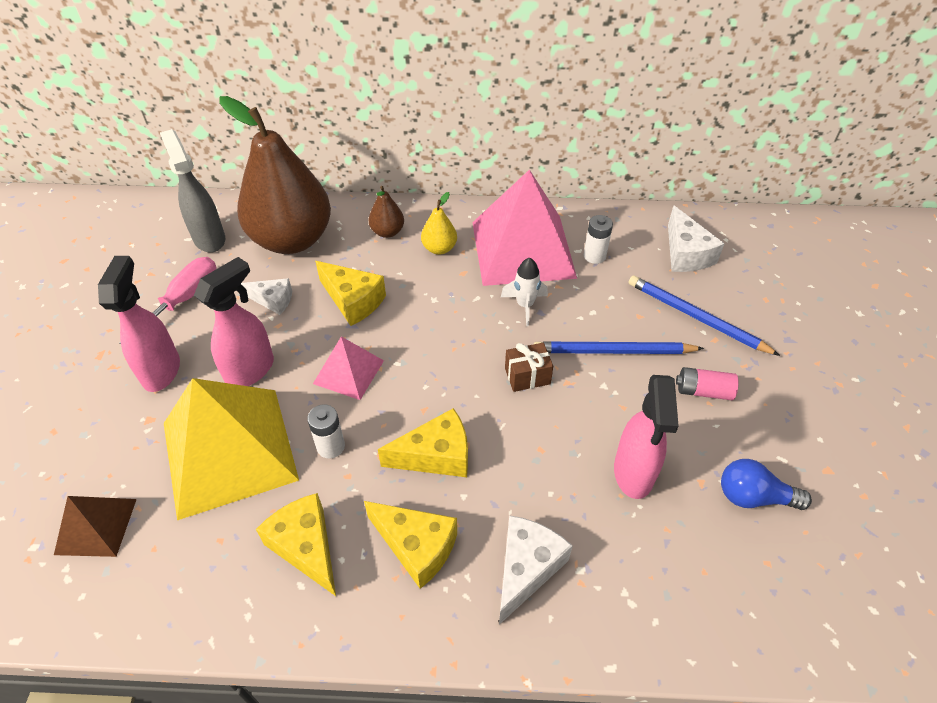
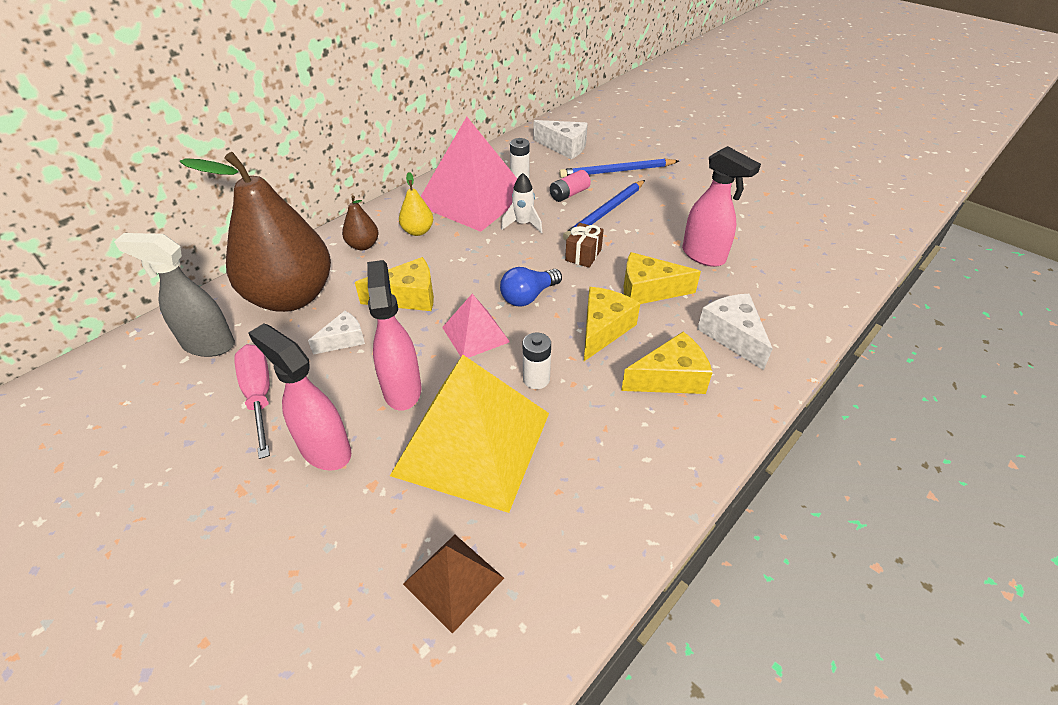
camera: 50 degrees left, 5 degrees down
yellow cheese [256,493,336,596] -> yellow cheese moved to [624,252,701,304]
pink battery [676,367,739,400] -> pink battery moved to [550,170,591,202]
blue light bulb [721,459,812,510] -> blue light bulb moved to [500,267,562,306]

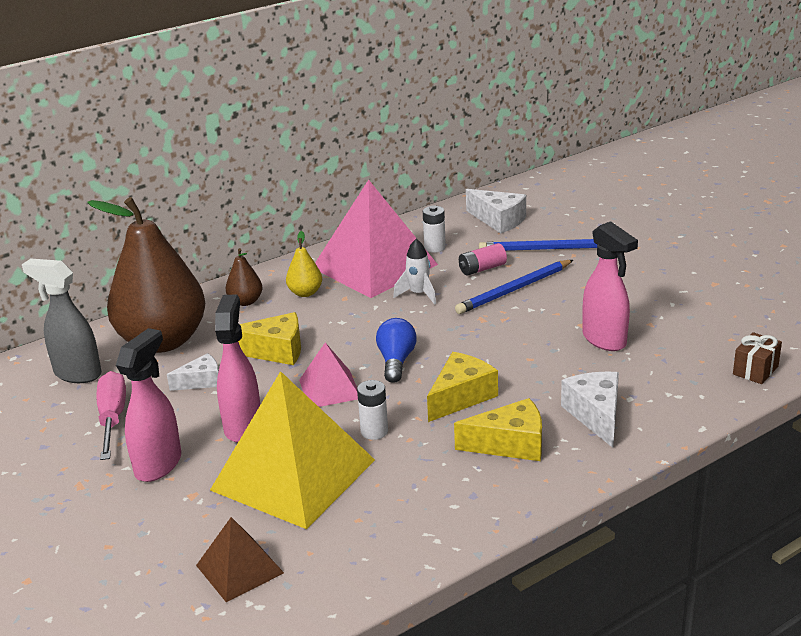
camera: 15 degrees right, 15 degrees down
pink spray bottle [248,323,351,471] -> pink spray bottle turned 60 degrees clockwise [116,328,181,482]
blue light bulb [500,267,562,306] -> blue light bulb turned 120 degrees clockwise [376,318,417,383]
brown gift [565,223,604,268] -> brown gift moved to [733,332,782,384]
yellow cheese [624,252,701,304] -> none

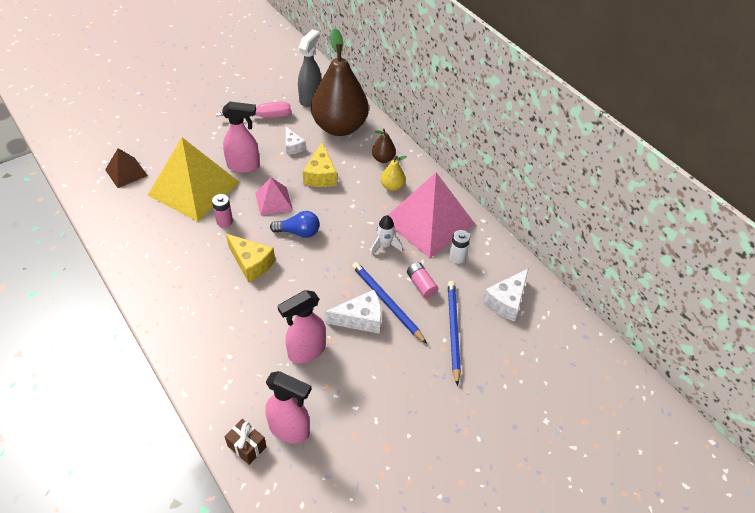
camera: 85 degrees right, 20 degrees up
pink spray bottle [116,328,181,482] -> pink spray bottle moved to [265,371,311,443]
white battery [357,380,388,440] -> pink battery [212,194,233,227]
yellow cheese [454,398,542,461] -> none
white cheese [561,372,619,448] -> white cheese moved to [325,290,381,334]

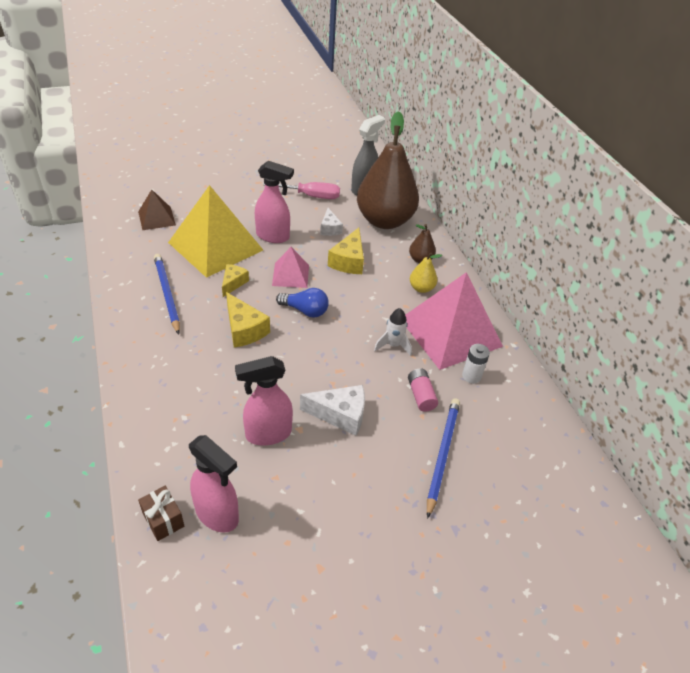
camera: 15 degrees right, 5 degrees down
pink battery [212,194,233,227] -> yellow cheese [222,264,249,297]
blue pencil [352,262,427,344] -> blue pencil moved to [154,254,180,335]
white cheese [483,268,529,322] -> none

